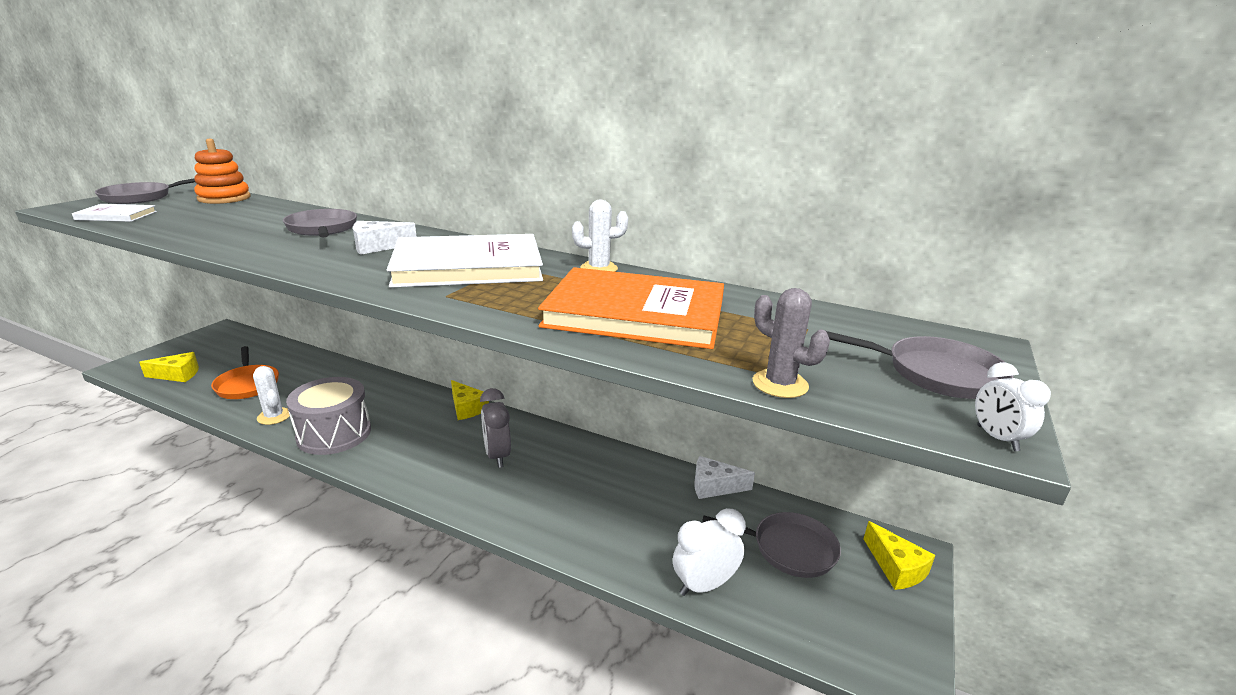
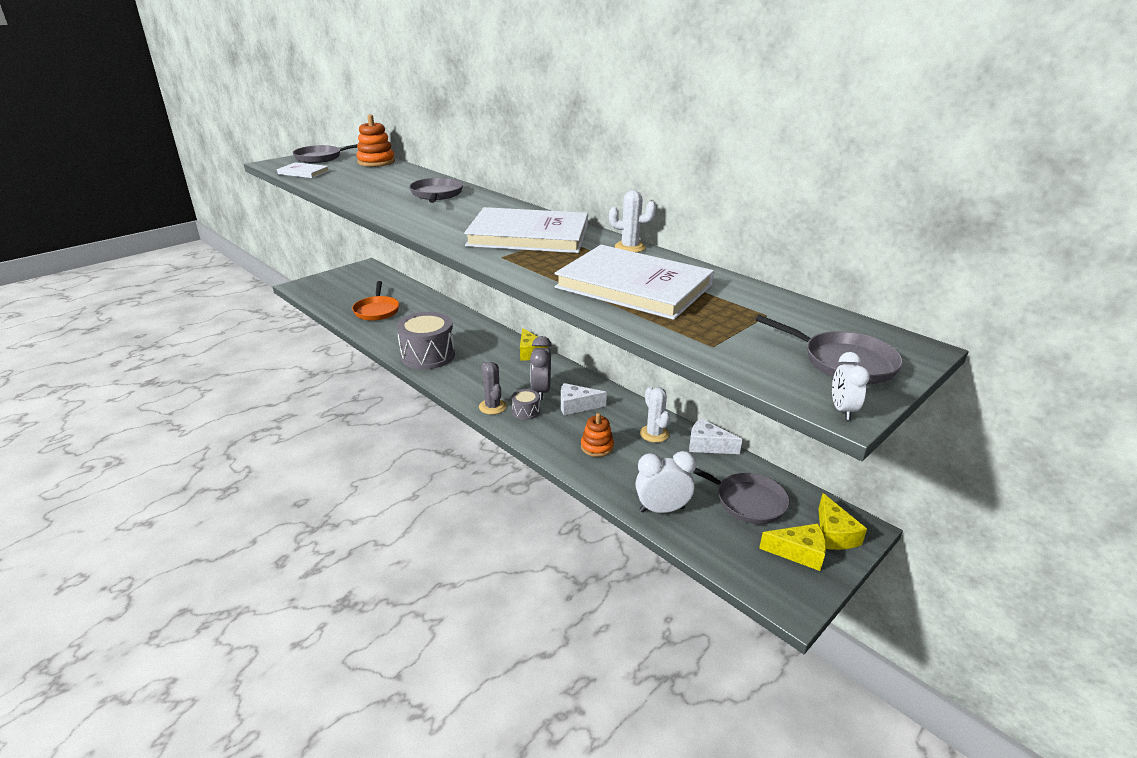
camera: 20 degrees right, 5 degrees up
yellow cheese [139,352,199,382] -> yellow cheese moved to [759,524,826,571]
white cactus [253,366,290,425] -> white cactus moved to [640,387,670,443]
white cheese [353,221,417,255] -> white cheese moved to [561,383,607,415]
orange book [538,267,724,349] -> white book [555,245,714,320]
grey cactus [753,288,830,398] -> grey cactus moved to [479,362,507,414]
none -> grey drum [512,389,540,420]
none -> orange stacking toy [581,413,614,457]

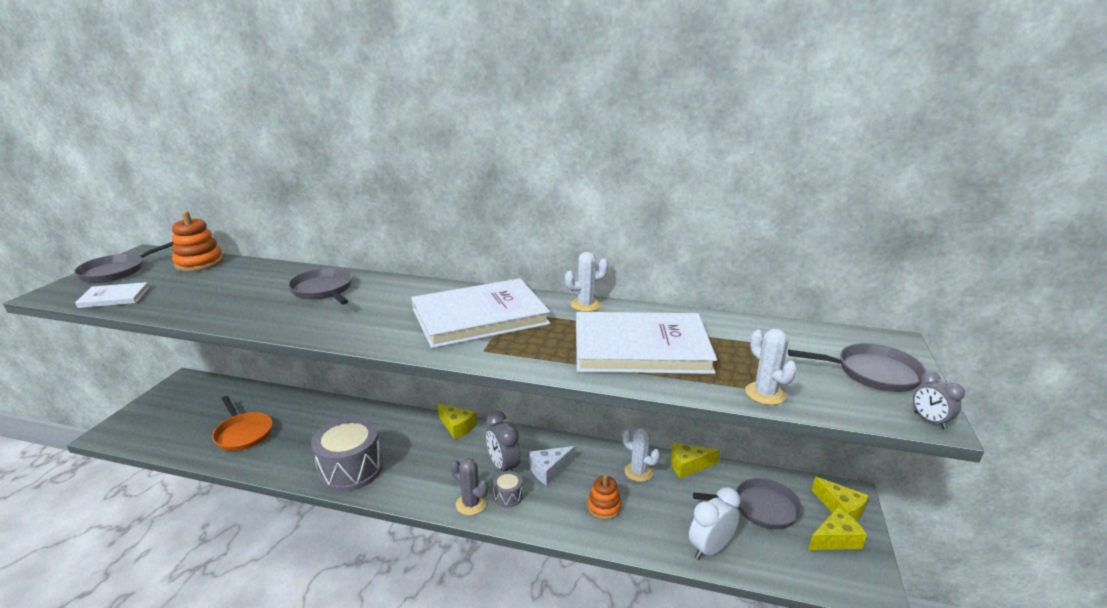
camera: 30 degrees left, 5 degrees down
white cheese [689,418,742,454] -> yellow cheese [671,442,720,478]
white clock [832,352,870,420] -> grey clock [913,371,965,430]
none -> white cactus [745,329,797,405]

